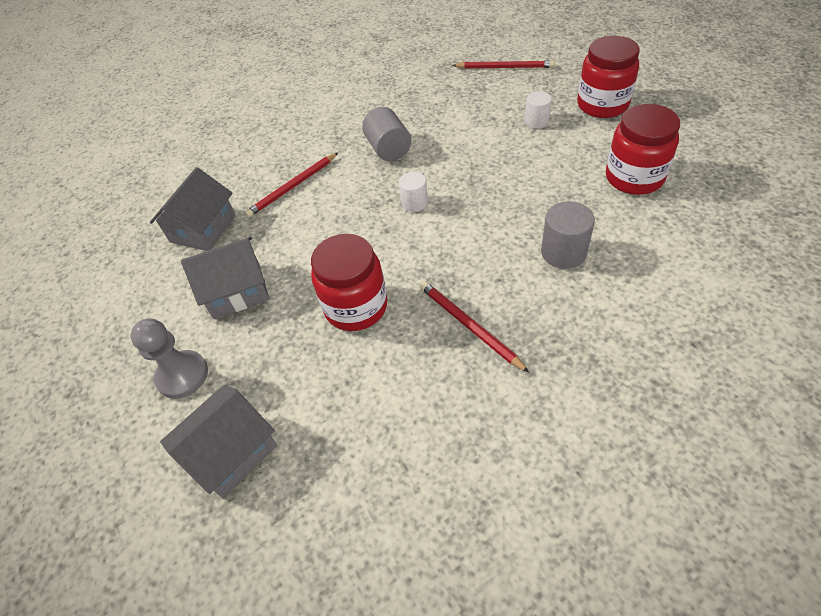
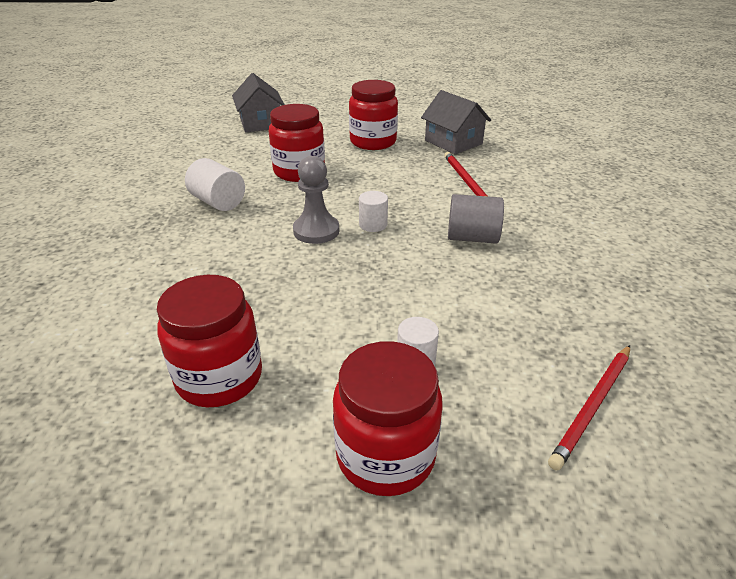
camera: 115 degrees right, 15 degrees down
grey pawn [130,319,208,399] -> grey pawn moved to [293,156,339,244]
grey house [181,237,269,319] -> red jar [349,80,398,150]
red pencil [420,281,530,373] -> white cylinder [185,158,245,211]
grey cylinder [541,201,595,269] -> none

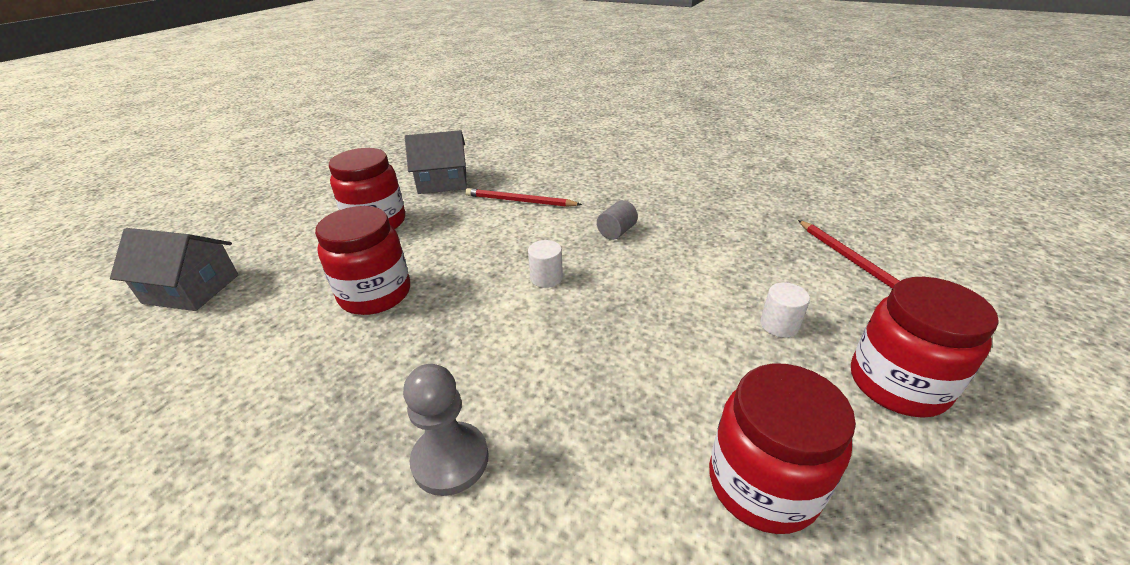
camera: 60 degrees left, 0 degrees up
white cylinder [185,158,245,211] -> none
grey pawn [293,156,339,244] -> grey pawn moved to [403,364,488,496]
grey cylinder [448,194,504,244] -> grey cylinder [597,200,638,240], size x0.66

